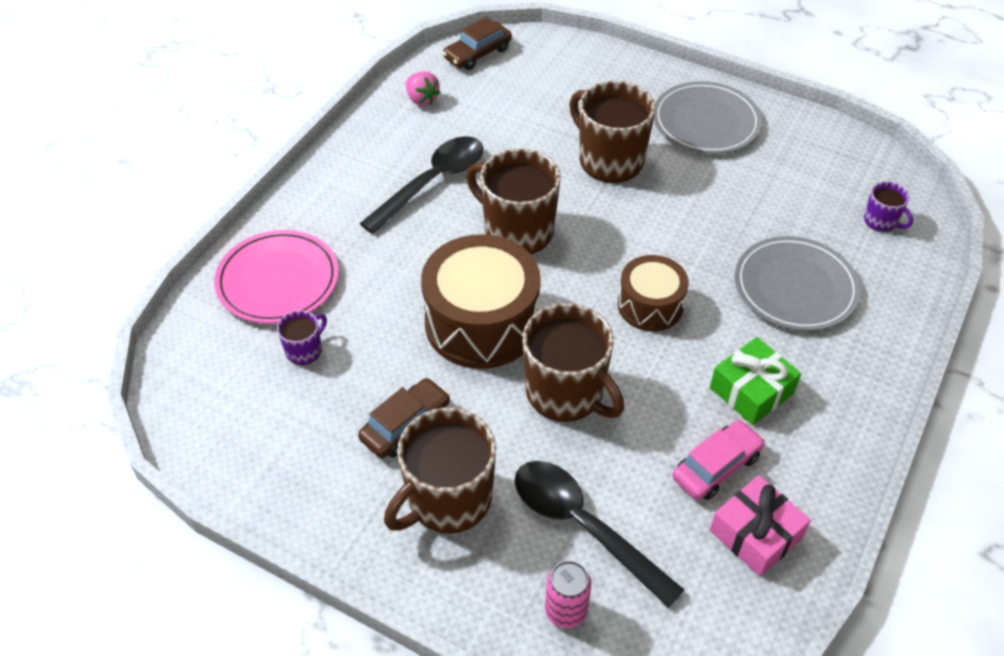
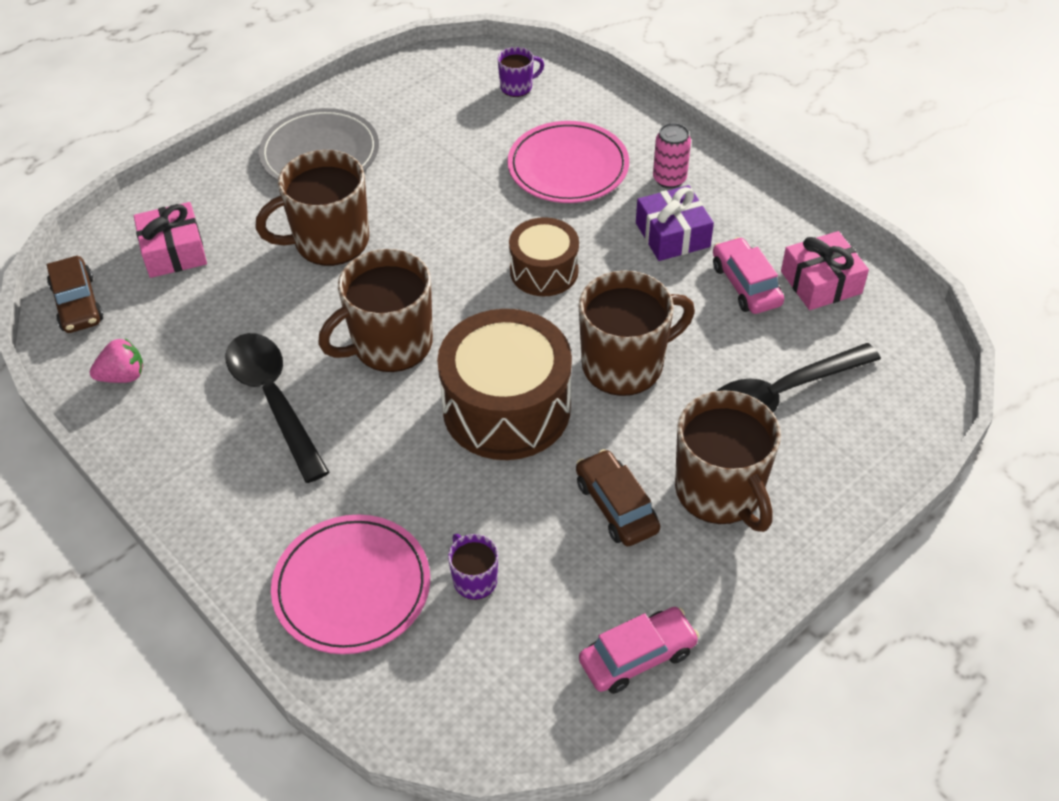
camera: 70 degrees left, 0 degrees up
pink can [545,561,591,628] -> pink can moved to [653,123,691,189]
green gift [710,337,801,425] -> purple gift [636,185,714,261]
grey plate [735,236,861,331] -> pink plate [508,121,629,203]
none -> pink gift [134,202,207,278]
none -> pink car [579,607,699,694]

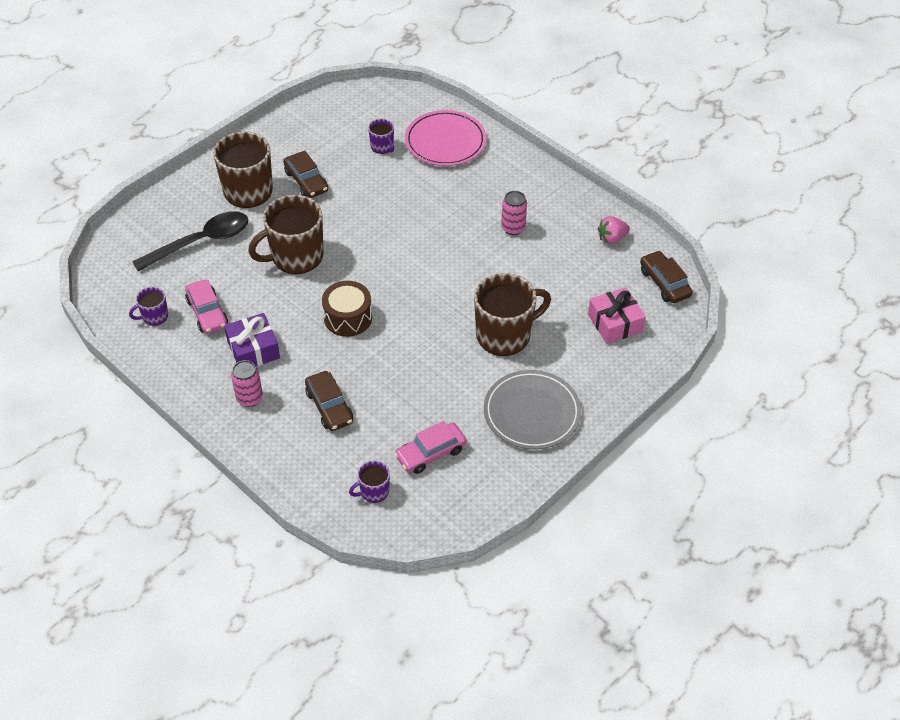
camera: 175 degrees right, 0 degrees up
black spoon [226,333,329,483] -> pink can [501,191,527,235]
brown mug [318,249,433,372] -> none
brown drum [437,309,572,460] -> none
pink plate [508,121,629,203] -> brown car [305,371,353,431]
pink car [579,607,699,694] -> pink car moved to [394,421,467,474]
pink gift [781,231,869,310] -> purple mug [129,287,168,326]

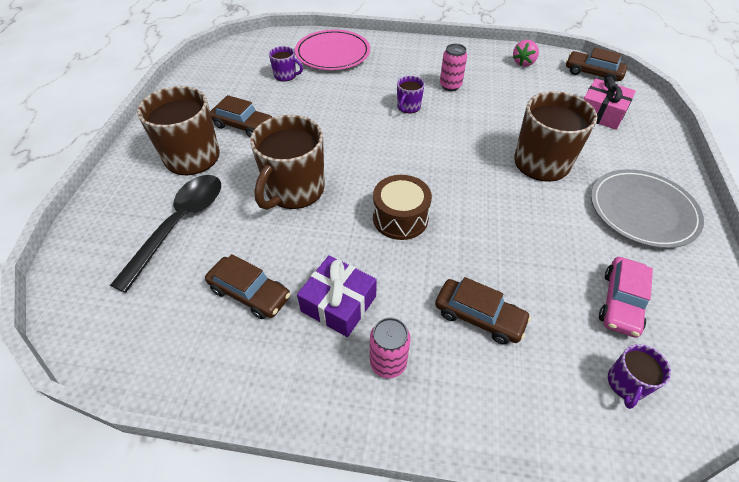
camera: 35 degrees left, 0 degrees up
purple mug [129,287,168,326] -> purple mug moved to [397,76,425,113]
pink car [185,280,228,334] -> brown car [205,254,290,319]

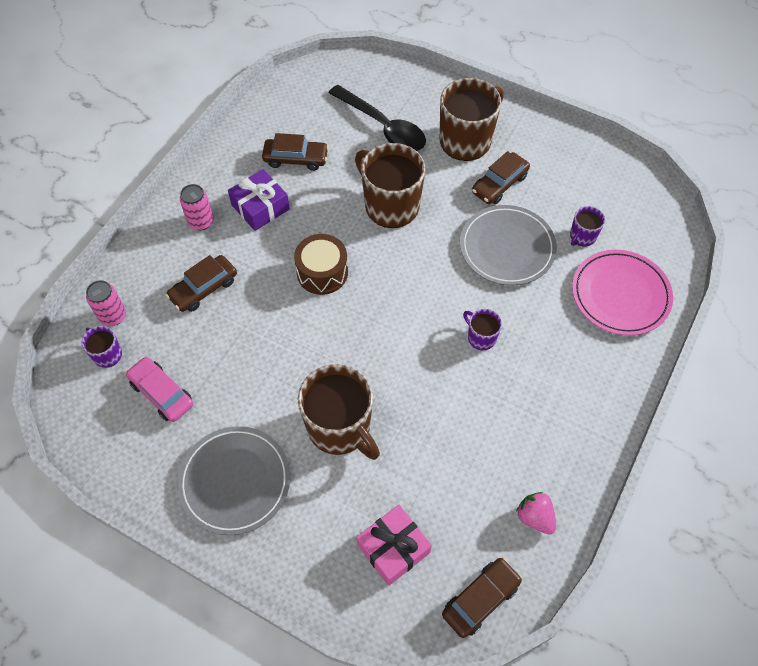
camera: 110 degrees right, 10 degrees up
brown car [205,254,290,319] -> brown car turned 135 degrees counterclockwise [262,133,329,171]
pink can [440,44,467,91] -> pink can moved to [86,280,126,326]
none -> grey plate [460,205,557,286]

